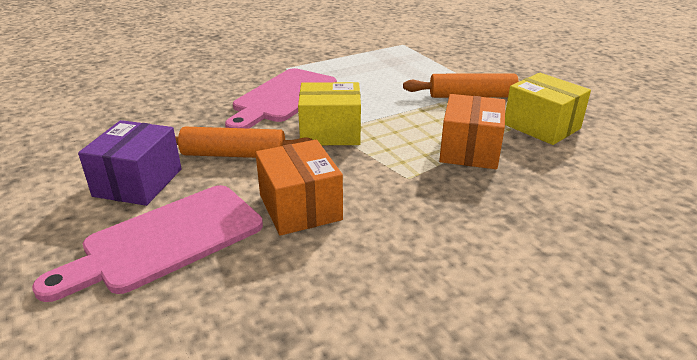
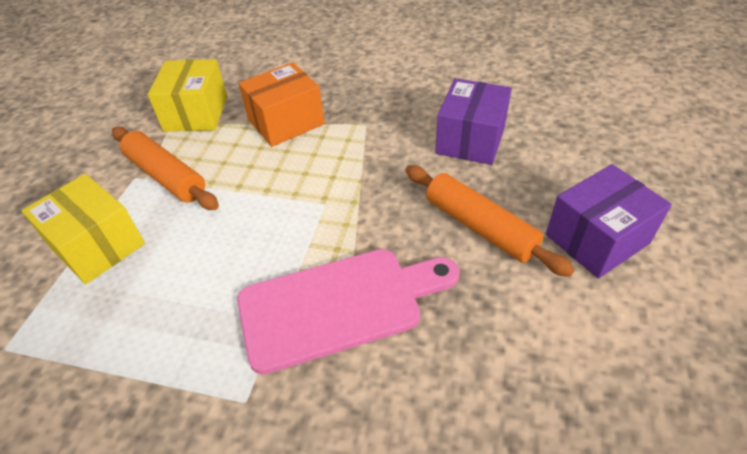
camera: 135 degrees left, 15 degrees up
pink cutting board [32,185,263,302] -> none
orange box [256,139,343,236] -> purple box [435,78,512,165]
yellow box [298,82,361,145] -> yellow box moved to [21,174,145,284]

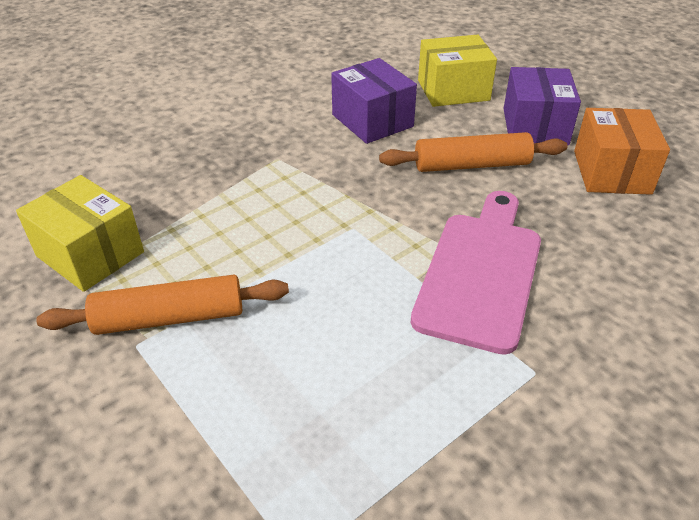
camera: 55 degrees left, 5 degrees down
yellow box [21,174,145,284] -> yellow box moved to [418,35,497,107]
orange box [238,62,325,147] -> orange box moved to [574,108,670,195]

